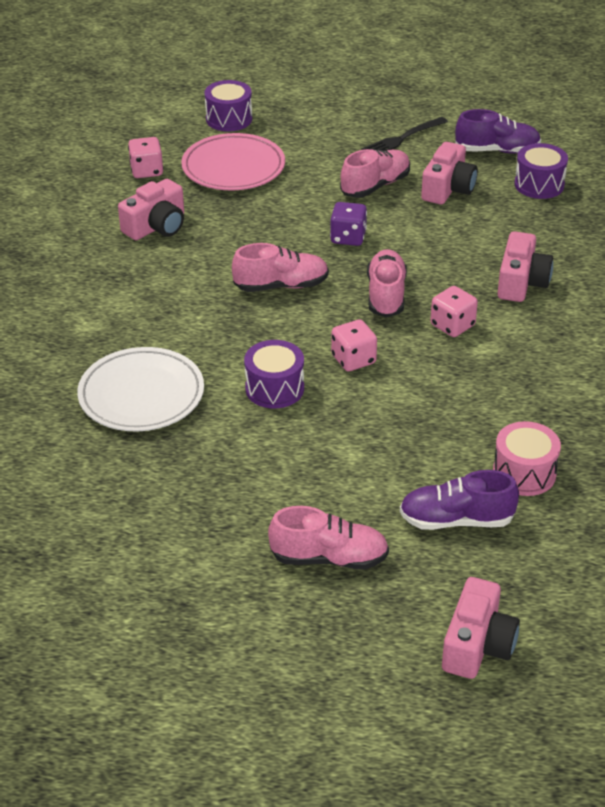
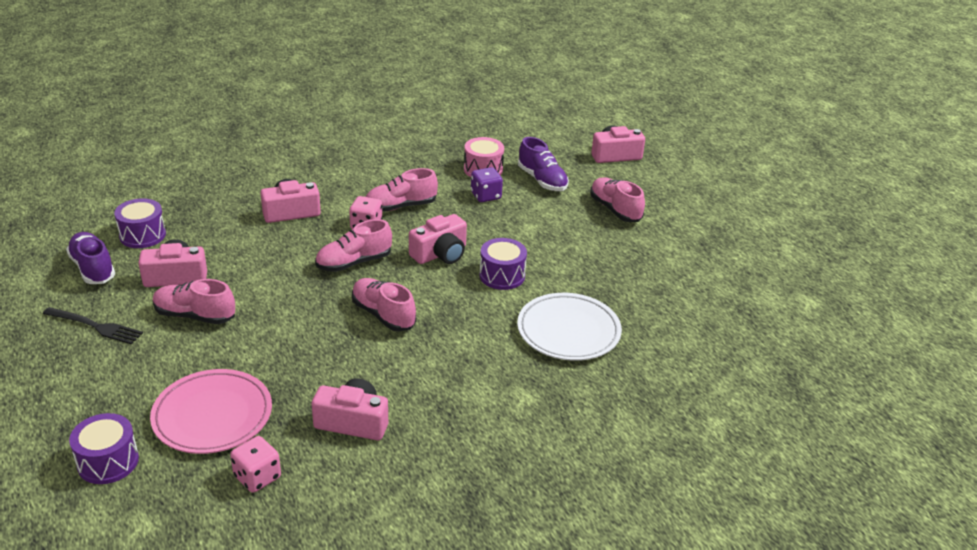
camera: 125 degrees left, 5 degrees down
purple dice [330,202,367,246] -> purple dice moved to [471,167,503,202]
pink dice [331,319,377,371] -> pink camera [409,214,467,264]
none -> pink shoe [366,168,438,212]

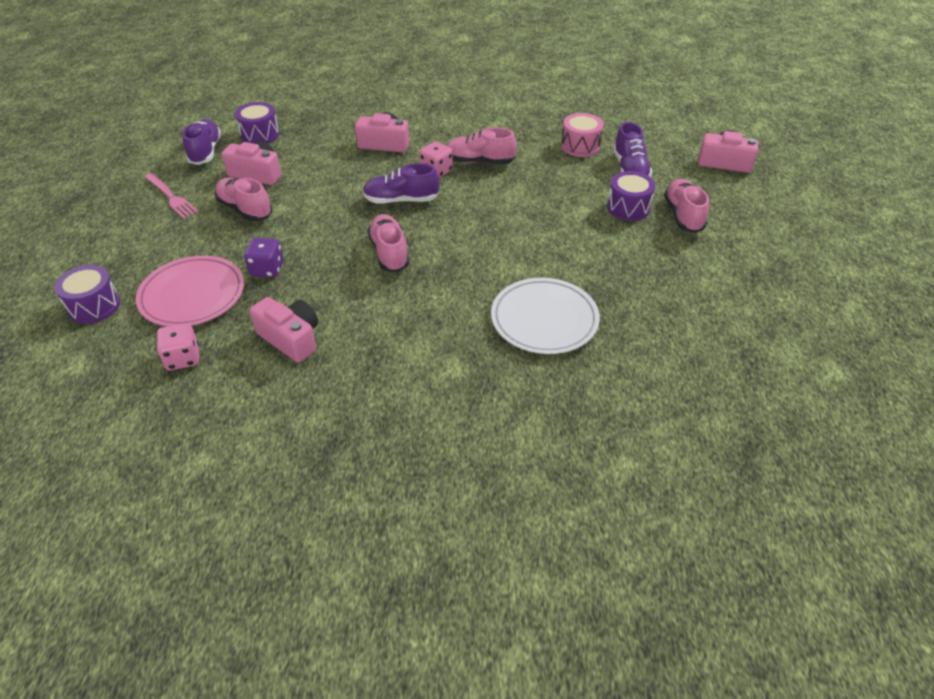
camera: 30 degrees right, 10 degrees up
black fork [43,307,143,345] -> pink fork [145,173,198,219]
pink shoe [315,219,392,272] -> purple shoe [363,163,439,204]
pink camera [409,214,467,264] -> none
purple dice [471,167,503,202] -> purple dice moved to [244,238,284,278]
purple drum [479,238,527,290] -> purple drum moved to [607,171,656,221]

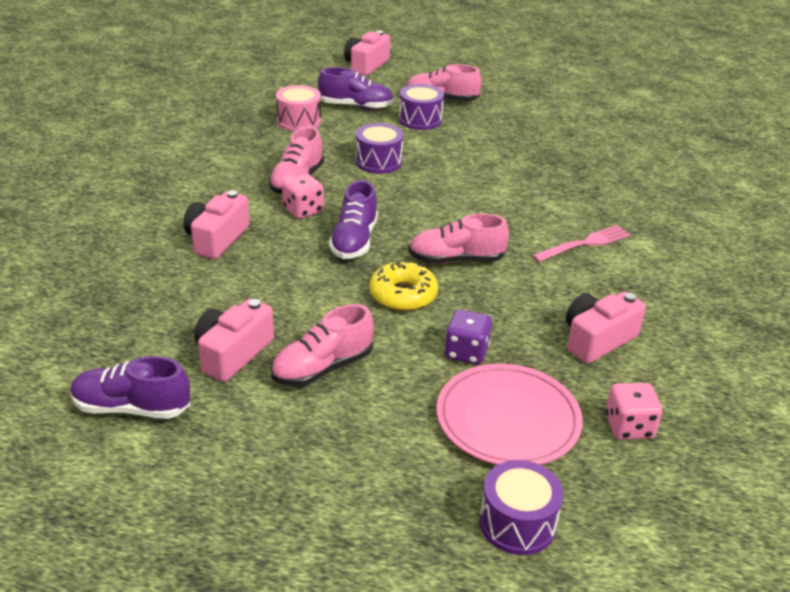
camera: 80 degrees left, 10 degrees down
pink fork [145,173,198,219] -> pink fork moved to [532,225,631,262]
purple drum [235,102,279,144] -> purple drum moved to [355,123,404,174]
white plate [491,278,600,354] -> none
none -> yellow donut [369,260,438,311]

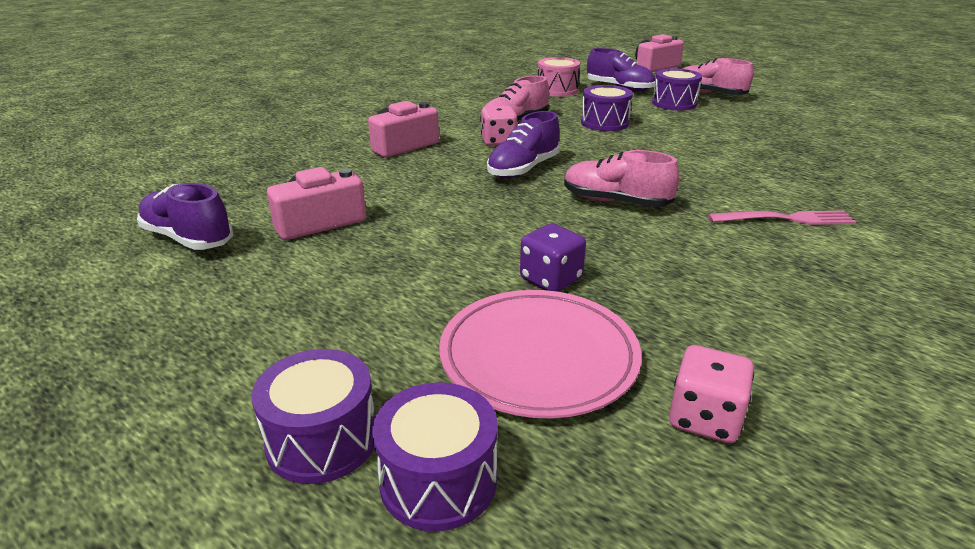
camera: 30 degrees right, 5 degrees down
pink shoe [271,304,374,386] -> none
yellow donut [369,260,438,311] -> none
pink camera [566,292,646,364] -> none
none -> purple drum [252,349,375,484]

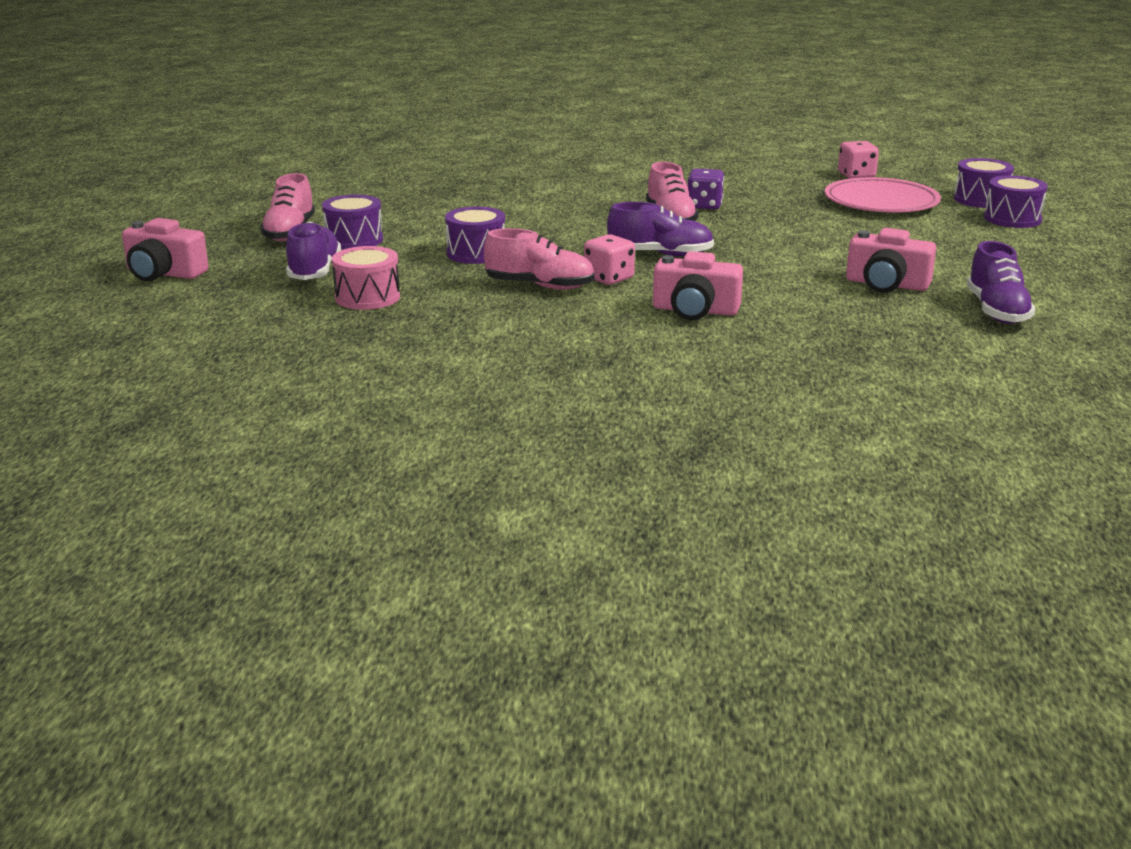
camera: 125 degrees left, 5 degrees down
purple dice [520,224,586,292] -> purple dice moved to [687,168,724,210]
pink fork [708,211,856,225] -> none

